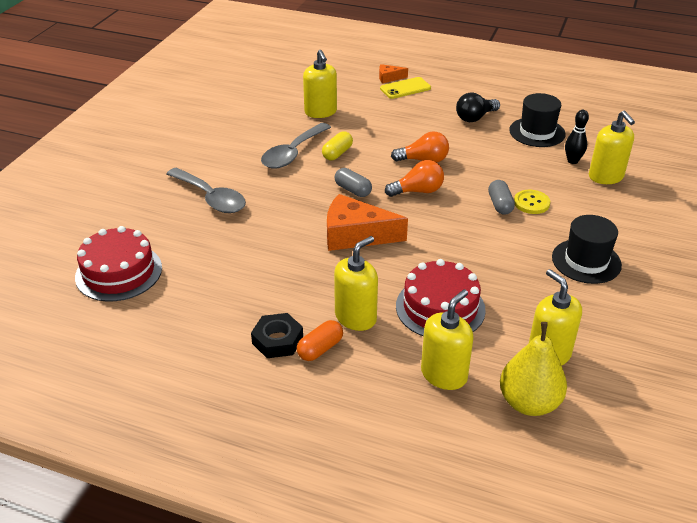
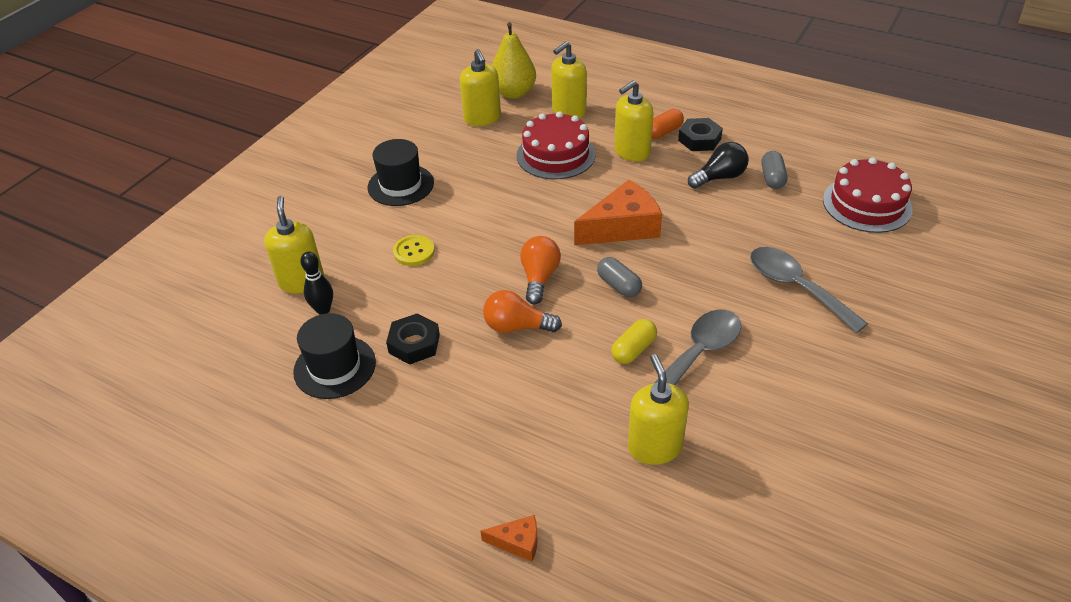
camera: 170 degrees left, 5 degrees up
orange cheese [327,194,408,251] -> orange cheese turned 45 degrees counterclockwise [574,180,662,245]
yellow phone [380,77,431,99] -> none
orange light bulb [385,160,444,197] -> orange light bulb turned 105 degrees clockwise [520,236,561,304]
black light bulb [456,92,500,122] -> black light bulb moved to [688,142,749,189]
grey capsule [488,180,515,215] -> grey capsule moved to [761,151,787,189]
none -> black nut [386,313,440,365]

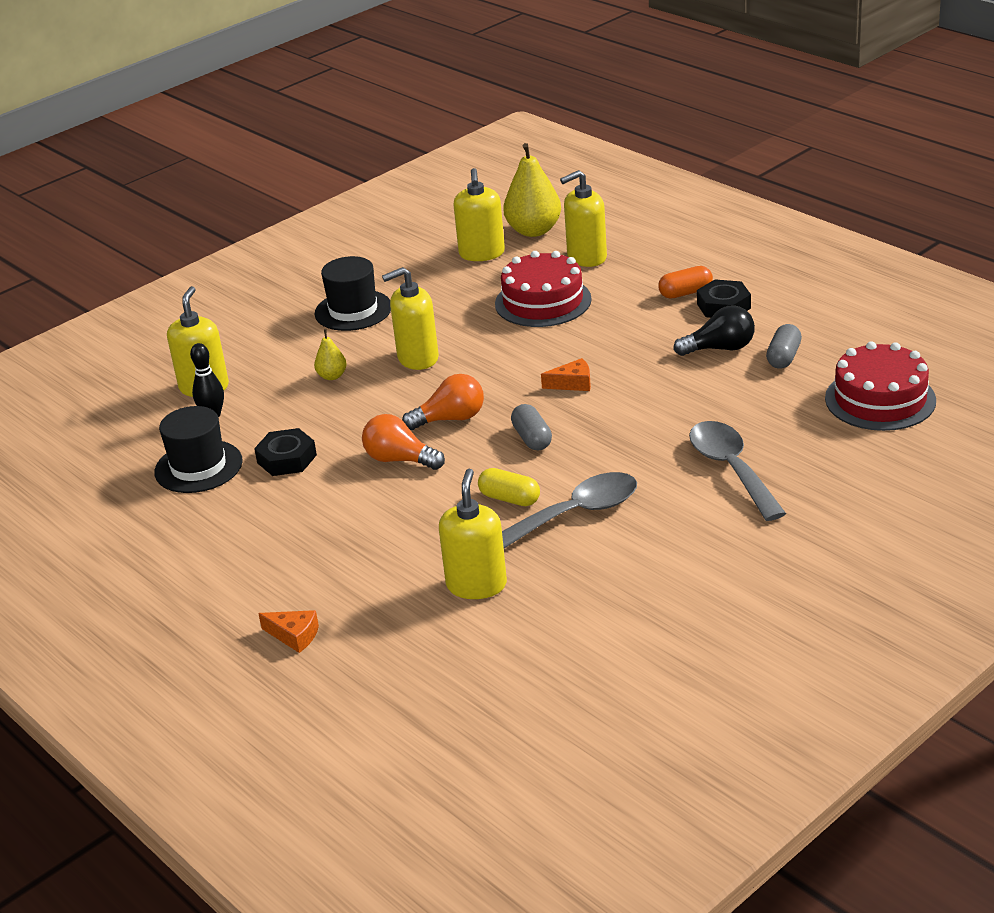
camera: 20 degrees right, 10 degrees down
yellow button [393,235,435,266] -> yellow pear [314,329,347,380]
orange light bulb [520,236,561,304] -> orange light bulb turned 45 degrees clockwise [402,374,484,430]
orange cheese [574,180,662,245] -> orange cheese [541,358,591,391], size x0.48
yellow capsule [611,319,657,364] -> yellow capsule turned 60 degrees clockwise [478,468,540,506]
yellow soap dispenser [614,80,654,162] -> yellow soap dispenser moved to [382,267,439,370]

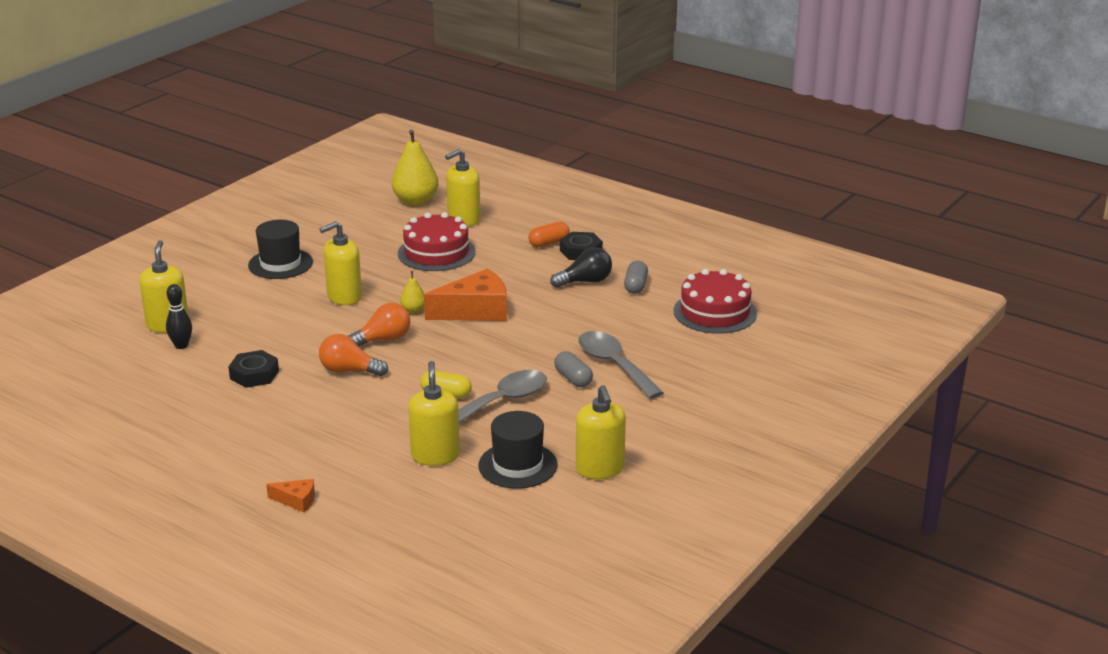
camera: 15 degrees left, 5 degrees down
black hat [154,406,243,493] -> black hat moved to [478,411,557,489]
yellow pear [314,329,347,380] -> yellow pear moved to [400,271,424,313]
yellow soap dispenser [454,168,505,261] -> yellow soap dispenser moved to [576,385,626,479]
grey capsule [511,404,552,450] -> grey capsule moved to [554,351,593,387]
orange cheese [541,358,591,391] -> orange cheese [424,268,507,321], size x2.10

